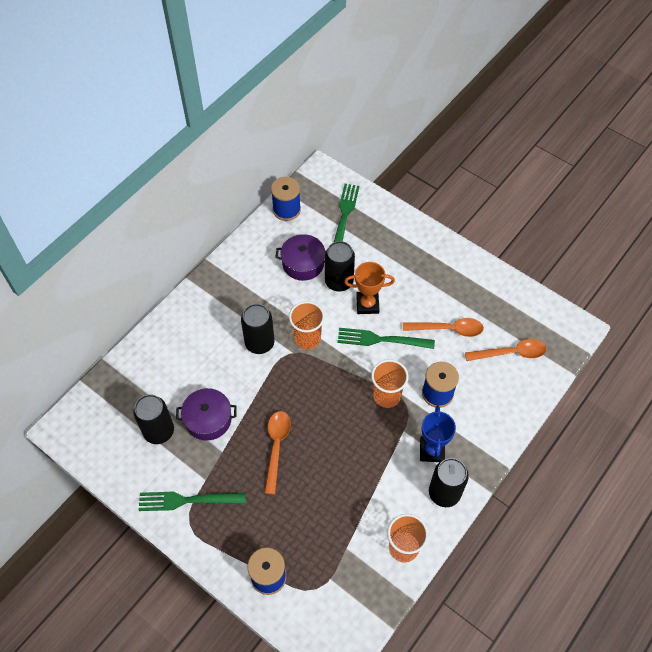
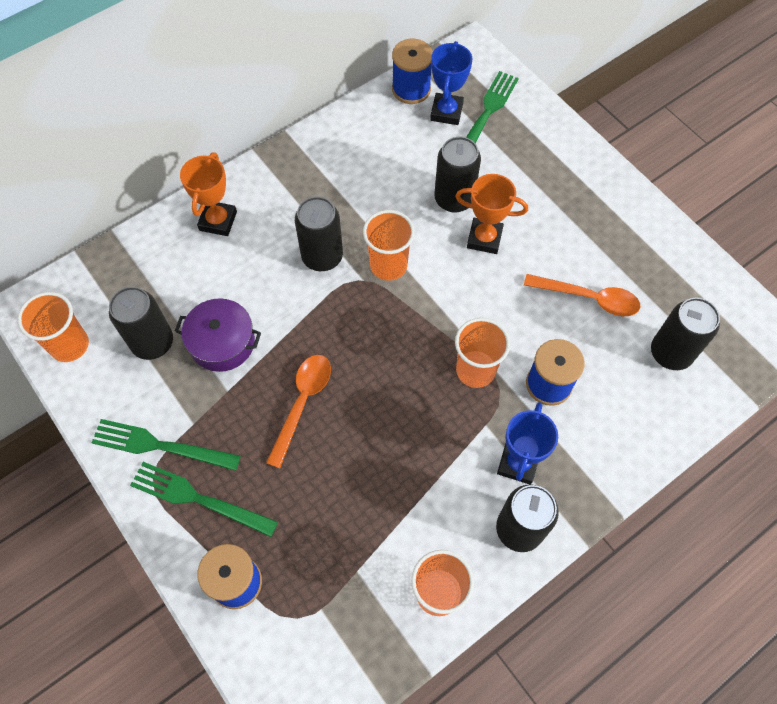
camera: 15 degrees right, 5 degrees up
purple pot [276,234,326,281] -> none
green fork [338,328,435,349] -> green fork moved to [130,462,278,537]
orange spoon [465,339,547,361] -> black can [651,298,720,370]
none -> orange cup [18,292,89,362]
none -> orange trophy [180,152,237,236]
none -> blue trophy [430,41,472,125]

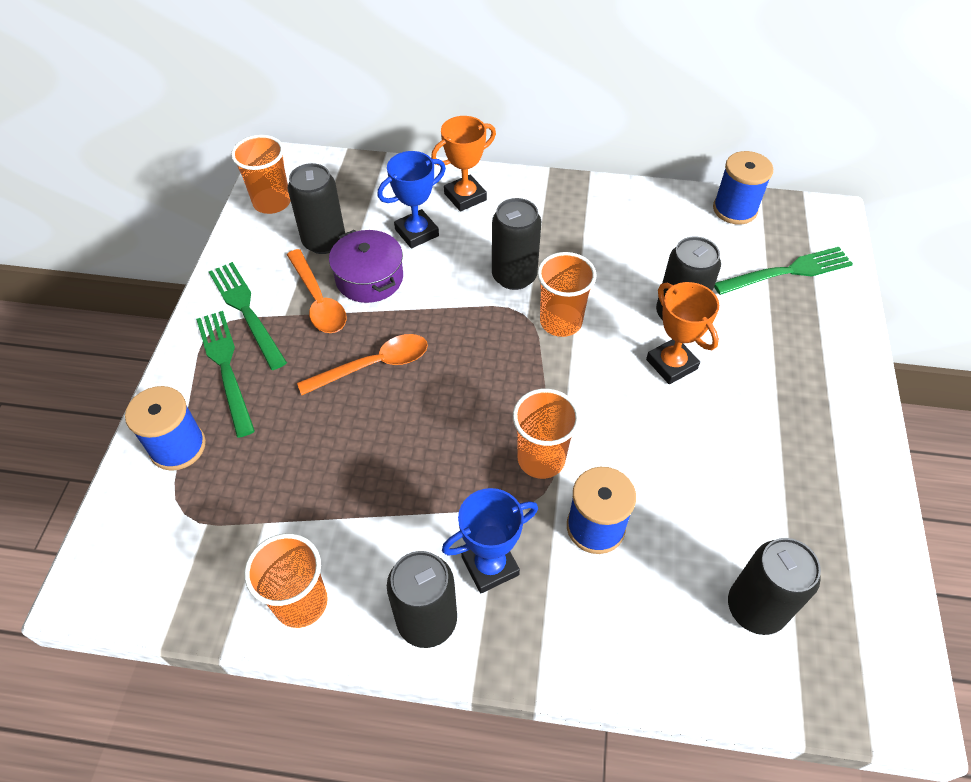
camera: 45 degrees right, 10 degrees down
blue trophy [430,41,472,125] -> blue trophy moved to [377,151,446,248]
orange spoon [524,274,640,316] -> orange spoon moved to [287,249,347,333]

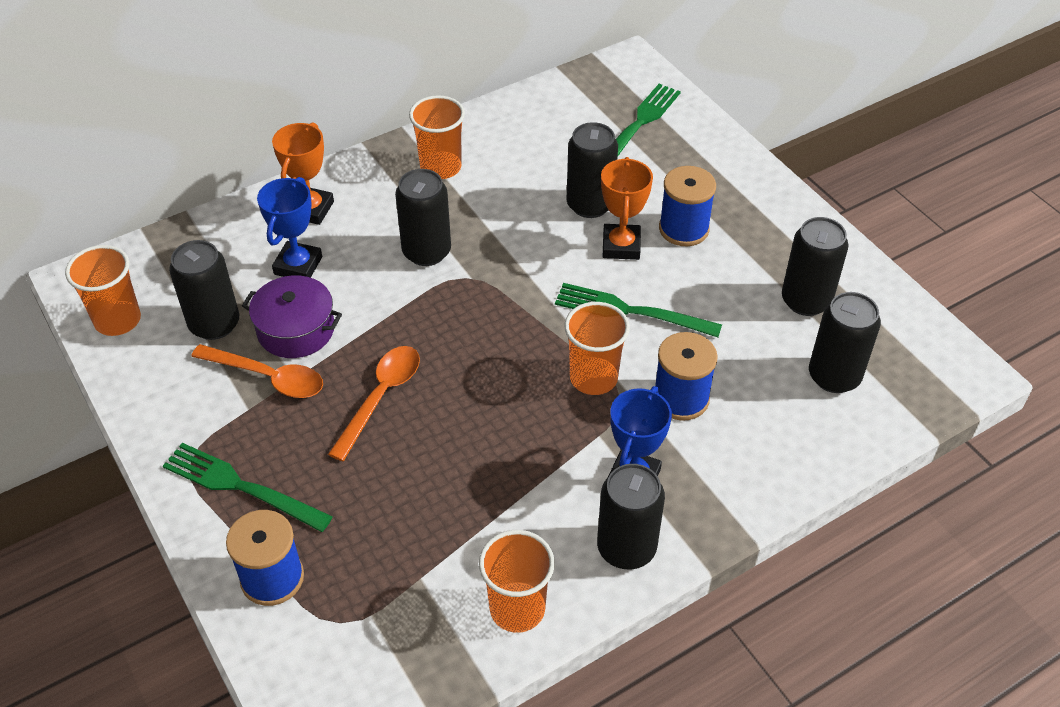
camera: 40 degrees left, 5 degrees down
green fork [209,262,287,370] -> green fork moved to [555,283,722,337]
orange cup [537,252,596,337] -> orange cup moved to [409,95,465,179]
orange trophy [646,282,719,384] -> orange trophy turned 75 degrees clockwise [601,157,653,260]
blue spool [713,151,773,225] -> blue spool moved to [659,166,716,246]
none -> black can [782,217,848,316]

